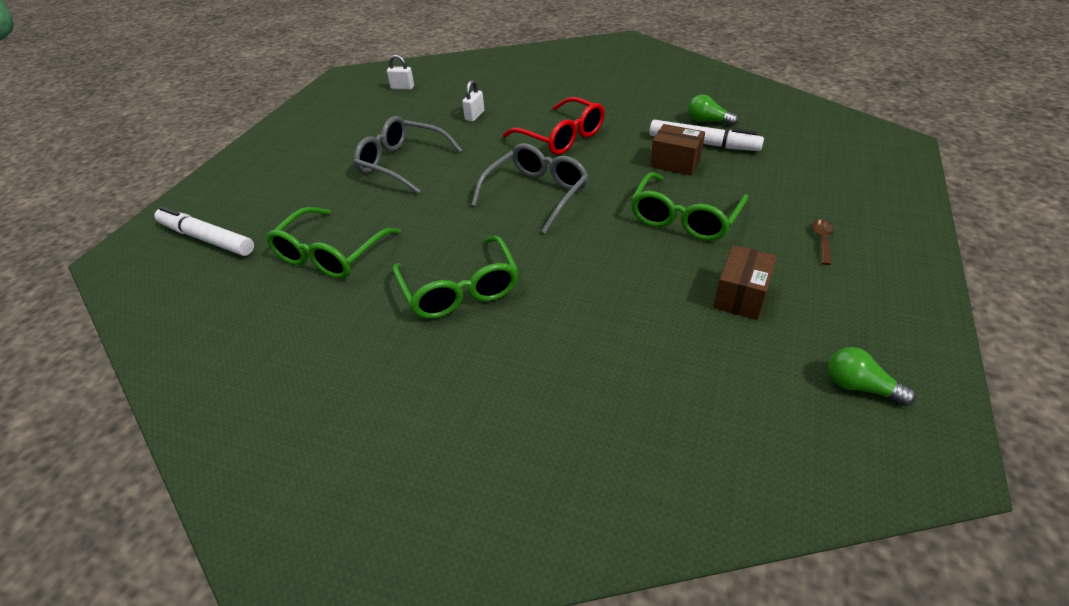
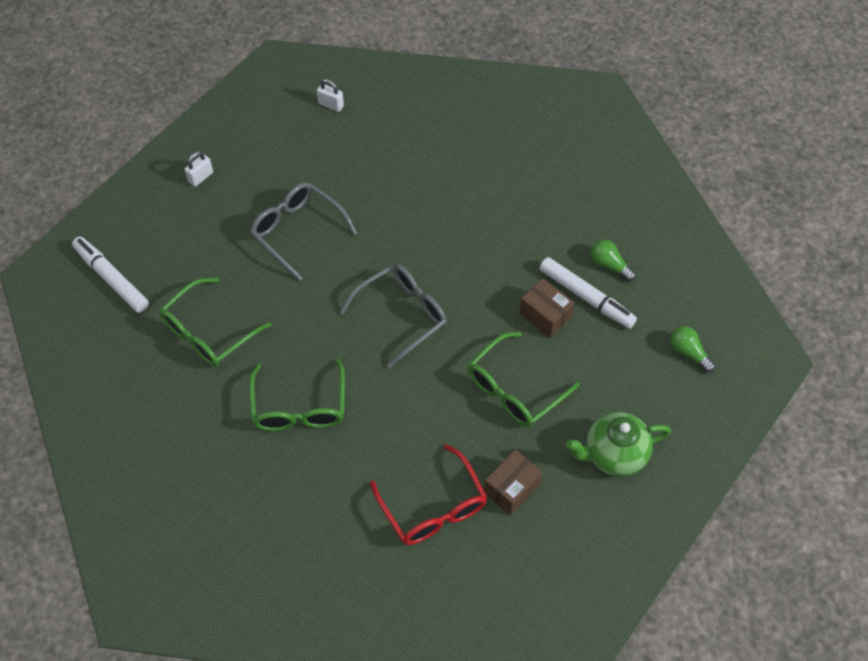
camera: 15 degrees right, 15 degrees up
white padlock [462,80,484,122] -> white padlock moved to [185,151,213,187]
red glasses [503,97,605,155] -> red glasses moved to [370,444,487,545]
brown spoon [812,219,834,265] -> green teapot [566,412,671,477]
green light bulb [828,347,916,406] -> green light bulb moved to [670,326,715,373]

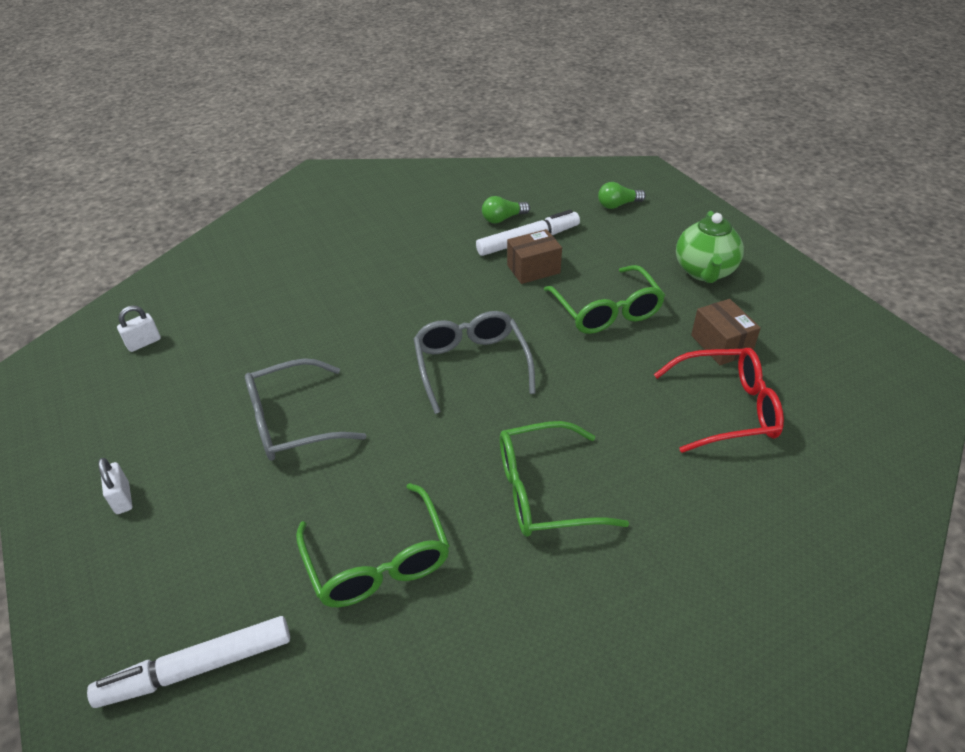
camera: 65 degrees left, 15 degrees down
green glasses [249,358,345,431] -> green glasses turned 150 degrees clockwise [500,421,629,537]

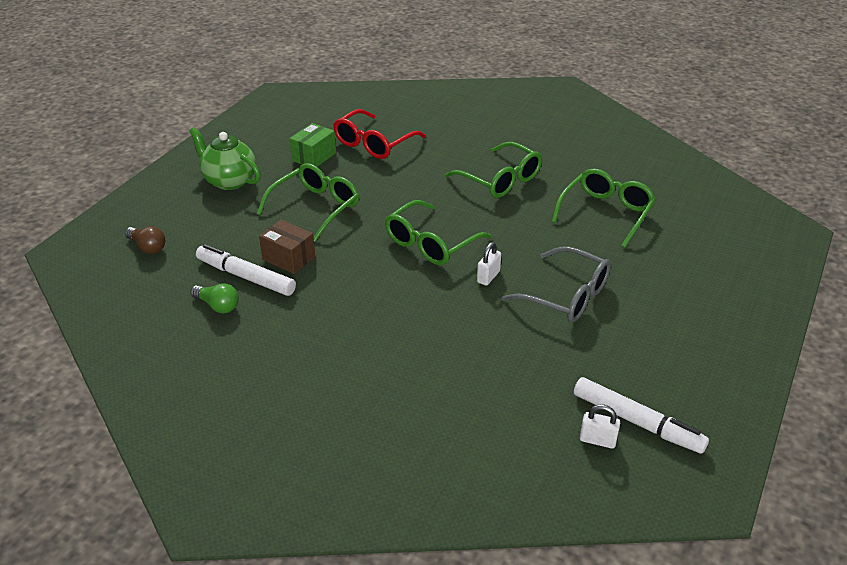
camera: 125 degrees left, 5 degrees down
white marker [87,616,290,708] -> white marker moved to [574,377,709,454]
white padlock [98,458,132,514] -> white padlock moved to [477,242,501,286]
grey glasses [414,311,536,414] -> green glasses [385,200,492,265]
green light bulb [598,182,646,209] -> brown light bulb [125,226,165,254]
red glasses [654,348,784,453] -> red glasses turned 105 degrees counterclockwise [333,109,426,159]
green teapot [676,211,744,283] -> green teapot turned 120 degrees counterclockwise [189,127,261,190]
brown box [691,299,761,365] -> green box [289,123,336,167]

